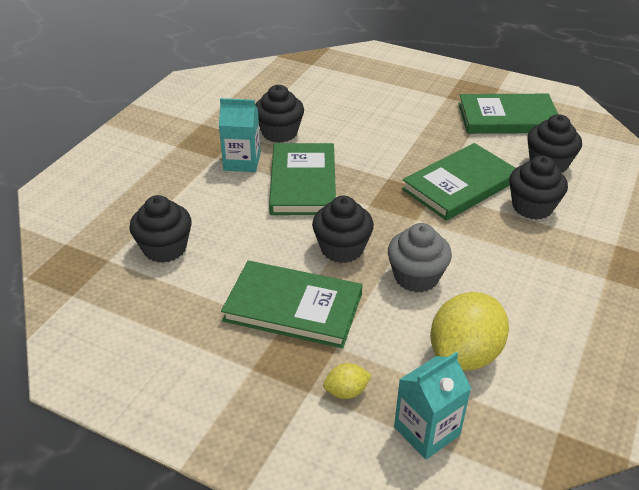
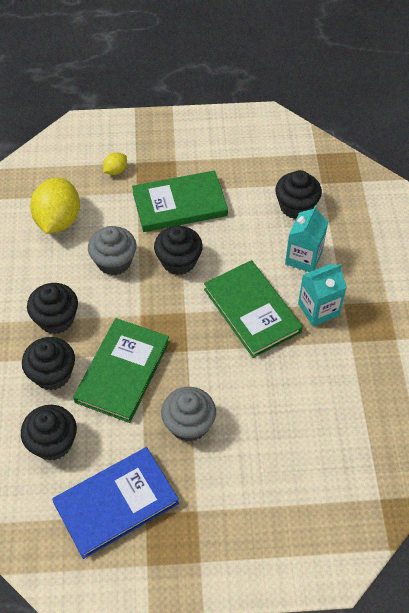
camera: 150 degrees right, 15 degrees up
black cupcake [255,85,304,143] -> black cupcake moved to [27,283,78,334]
turquoise carton [394,352,471,459] -> turquoise carton moved to [285,205,328,272]
green book [458,94,558,134] -> blue book [52,447,179,559]
none -> grey cupcake [161,387,216,442]

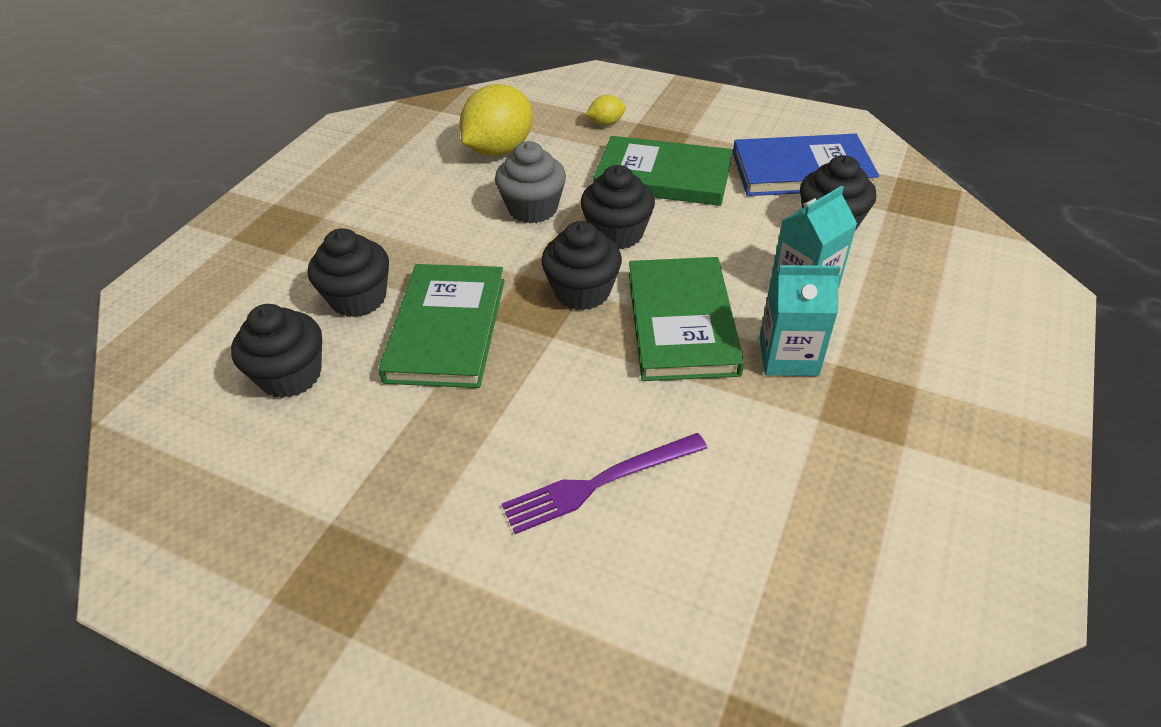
camera: 30 degrees right, 10 degrees down
black cupcake [27,283,78,334] -> black cupcake moved to [541,221,622,310]
blue book [52,447,179,559] -> blue book moved to [733,134,879,196]
green book [73,318,169,423] -> green book turned 45 degrees counterclockwise [378,264,505,388]
grey cupcake [161,387,216,442] -> none
none -> purple fork [502,433,707,534]

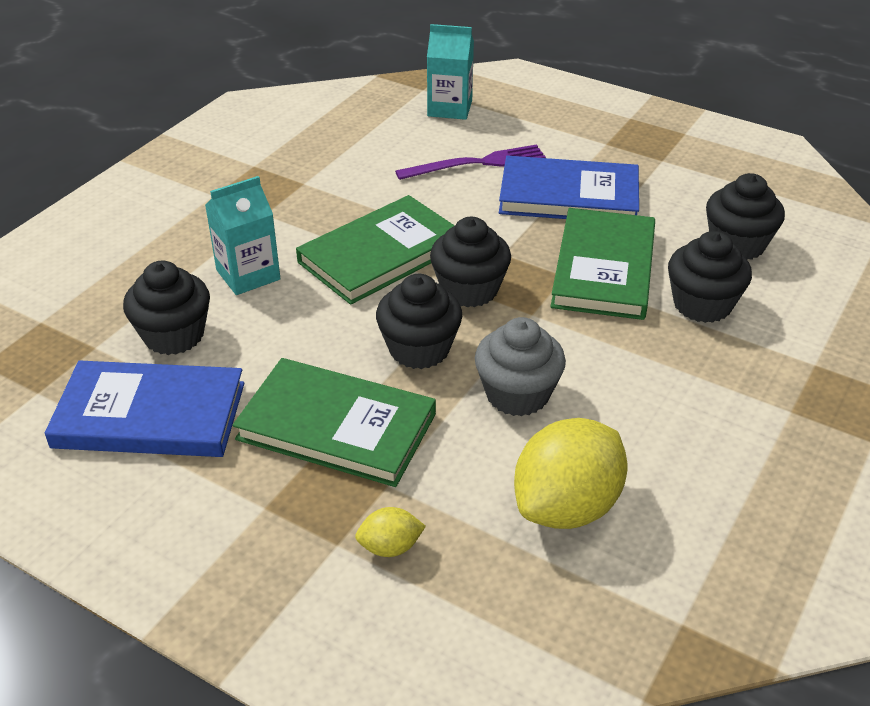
camera: 175 degrees left, 5 degrees down
green book [629,257,744,381] -> green book turned 45 degrees clockwise [296,195,455,305]
turquoise carton [759,265,840,376] -> turquoise carton moved to [427,24,474,120]
none -> blue book [499,156,639,219]

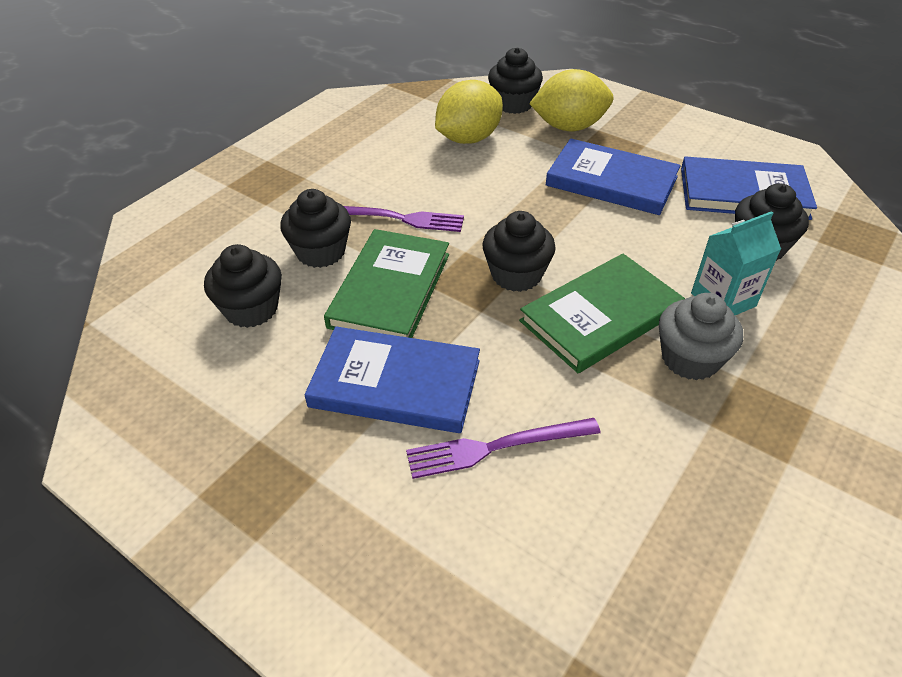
camera: 175 degrees left, 5 degrees up
green book [233,358,436,487] -> blue book [546,138,681,215]
yellow lemon [355,507,426,557] -> yellow lemon [529,69,613,131], size x2.16
black cupcake [376,274,462,369] -> black cupcake moved to [488,47,543,114]
turquoise carton [427,24,474,120] -> none
grey cupcake [475,317,566,416] -> grey cupcake moved to [659,293,743,380]
none -> purple fork [344,206,464,232]

